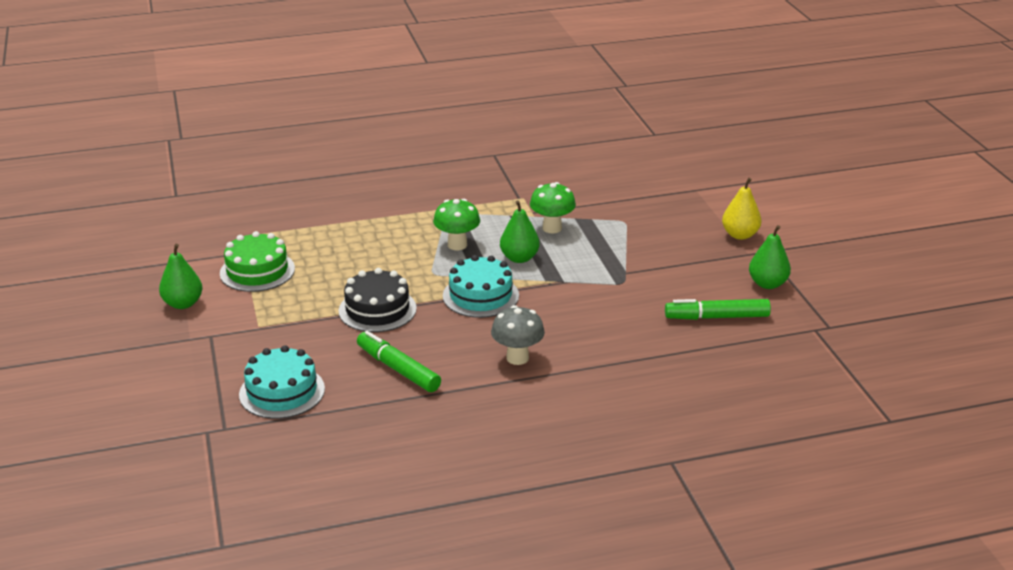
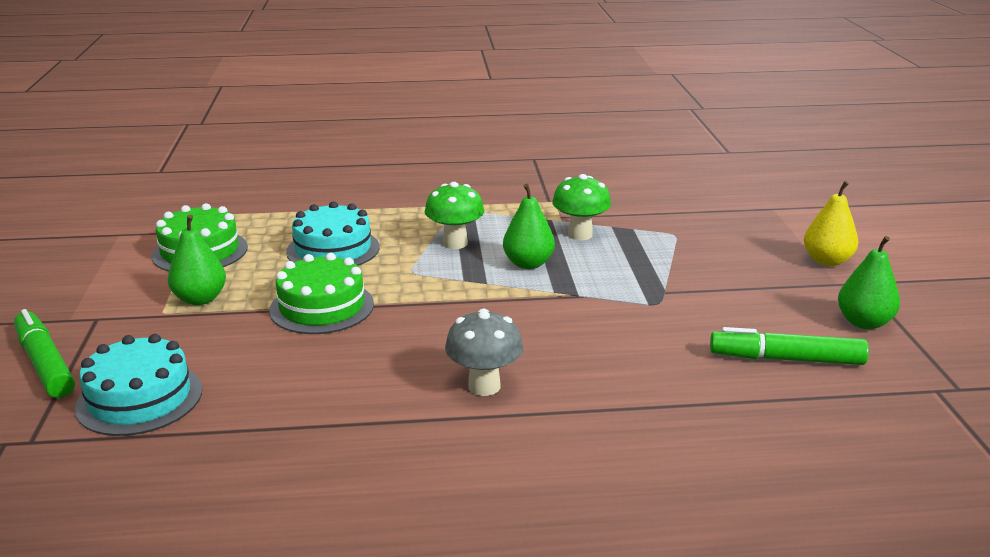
camera: 10 degrees right, 5 degrees down
green pear [159,244,202,309] -> green pear moved to [168,215,226,305]
black cake [339,268,417,332] -> green cake [269,253,374,334]
green marker [357,331,441,392] -> green marker moved to [14,309,75,398]
turquoise cake [443,255,519,318] -> turquoise cake moved to [286,201,380,266]

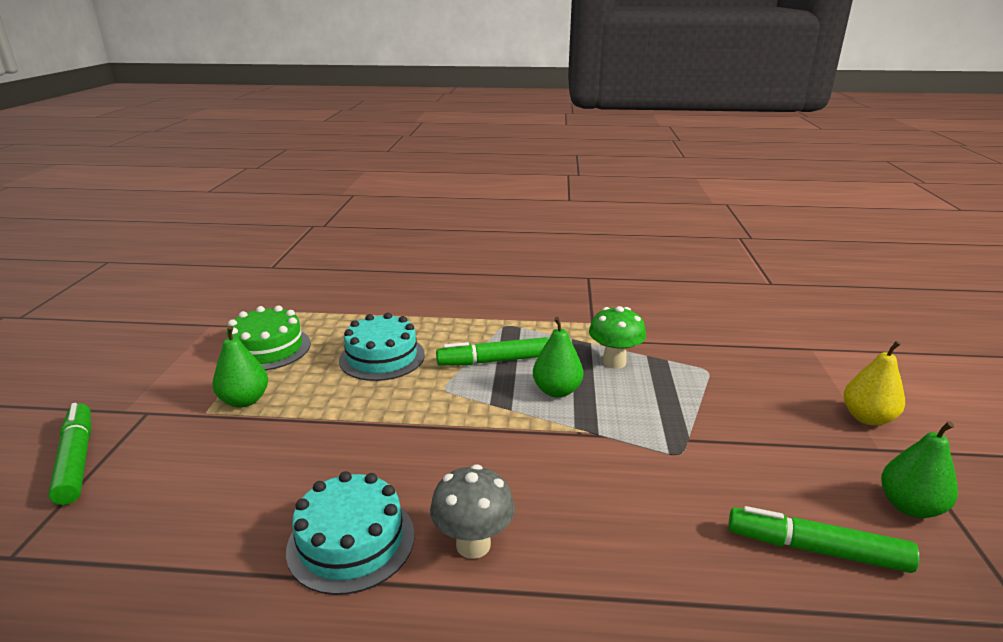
camera: 10 degrees right, 0 degrees up
turquoise cake [75,334,202,436] -> turquoise cake moved to [286,471,415,595]
green cake [269,253,374,334] -> none
green mushroom [425,182,484,249] -> green marker [436,337,549,366]

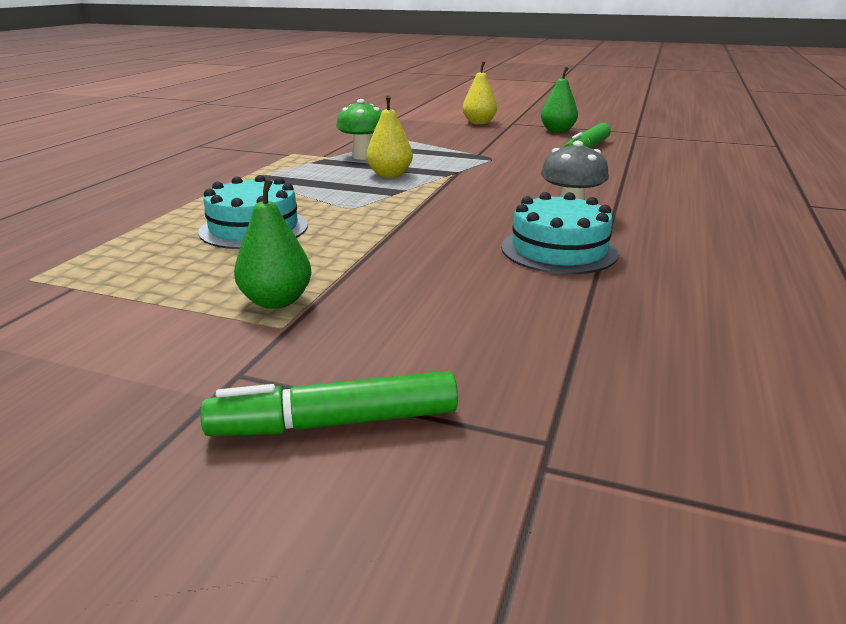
camera: 75 degrees left, 0 degrees up
green cake [227,306,311,371] -> none
green marker [436,337,549,366] -> none
green pear [533,317,583,398] -> yellow pear [366,95,413,178]

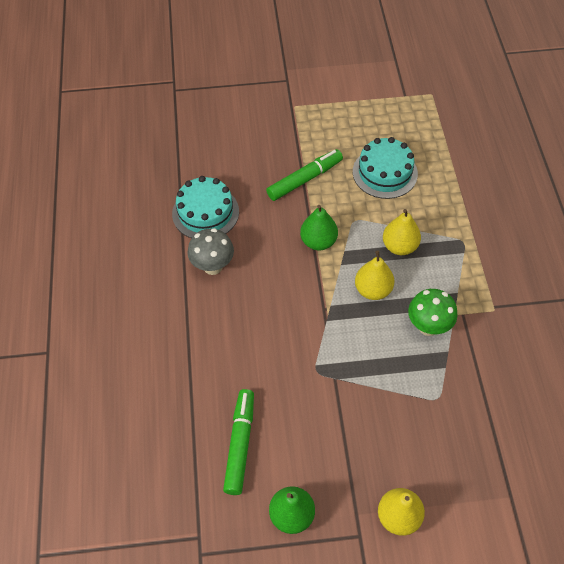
camera: 155 degrees right, 30 degrees up
green marker [200,371,458,436] -> green marker moved to [266,149,343,201]
green pear [234,179,311,309] -> green pear moved to [300,205,338,250]
none -> yellow pear [383,209,421,255]

